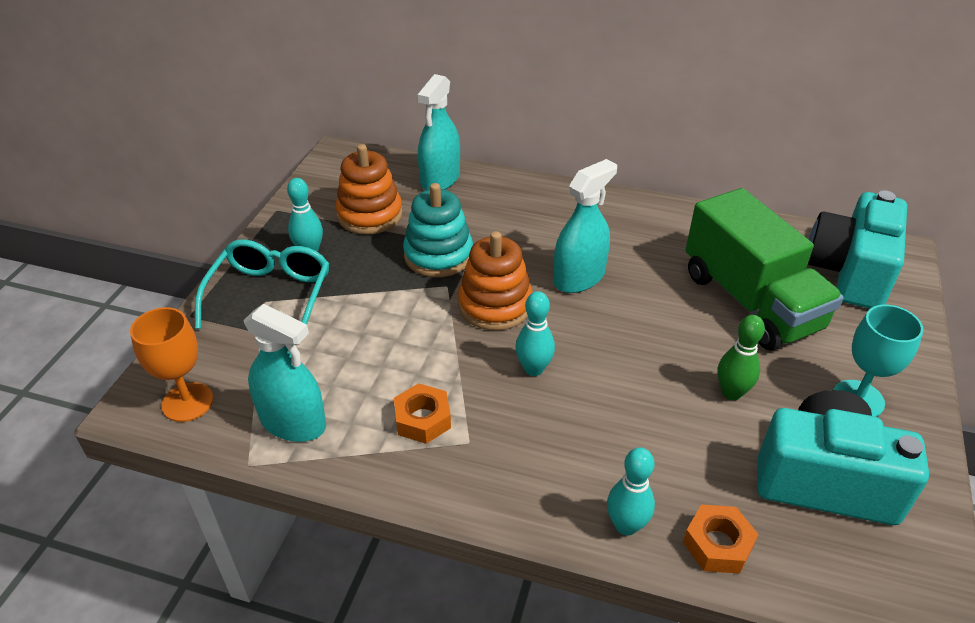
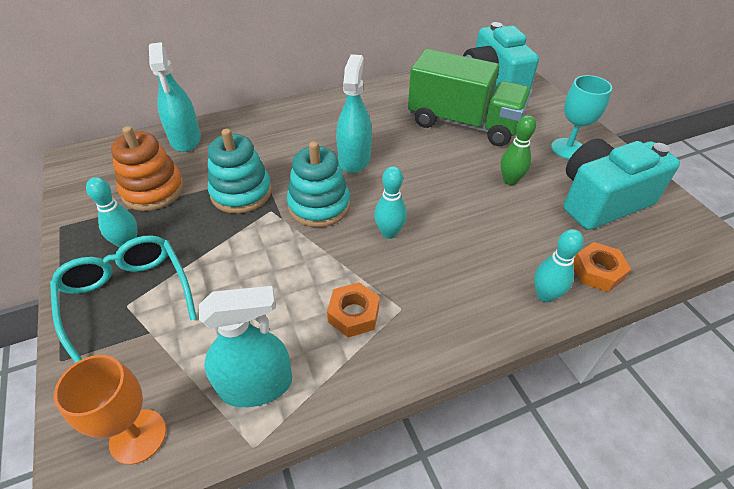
camera: 40 degrees left, 5 degrees up
orange stacking toy [458,231,533,330] -> turquoise stacking toy [287,141,350,228]

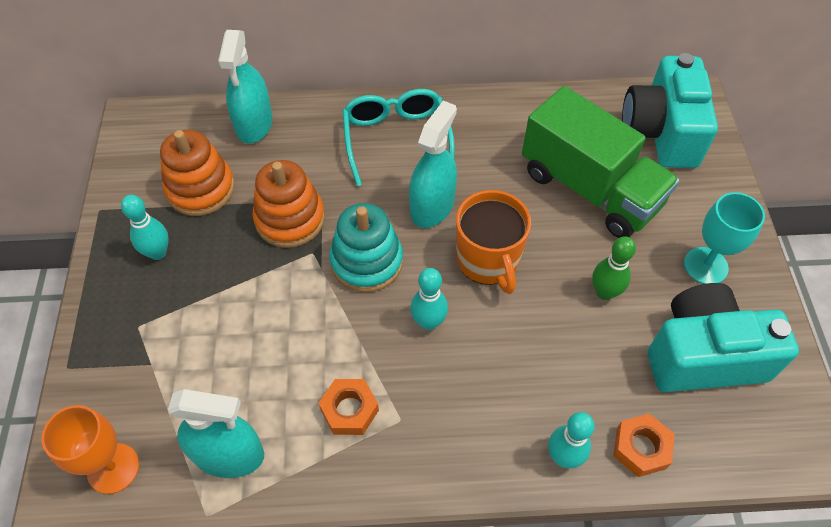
camera: 20 degrees right, 10 degrees up
turquoise glasses [50,235,197,363] -> turquoise glasses moved to [343,89,455,186]
turquoise stacking toy [208,129,272,214] -> orange stacking toy [252,160,325,248]
none -> orange mug [456,190,531,294]

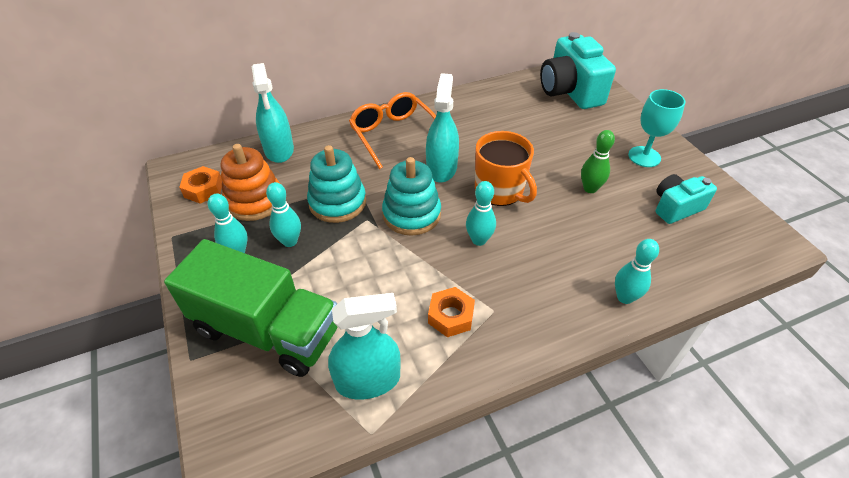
camera: 20 degrees left, 10 degrees down
orange goblet [41,405,139,494] -> none
orange stacking toy [252,160,325,248] -> turquoise stacking toy [307,145,366,223]
turquoise glasses [343,89,455,186] -> orange glasses [349,92,436,169]
green truck [522,86,680,238] -> green truck moved to [164,239,337,377]
orange nut [614,413,675,477] -> orange nut moved to [179,166,222,204]
turquoise camera [648,283,799,392] -> turquoise camera [656,174,717,224], size x0.59
none -> turquoise bowling pin [266,182,301,247]

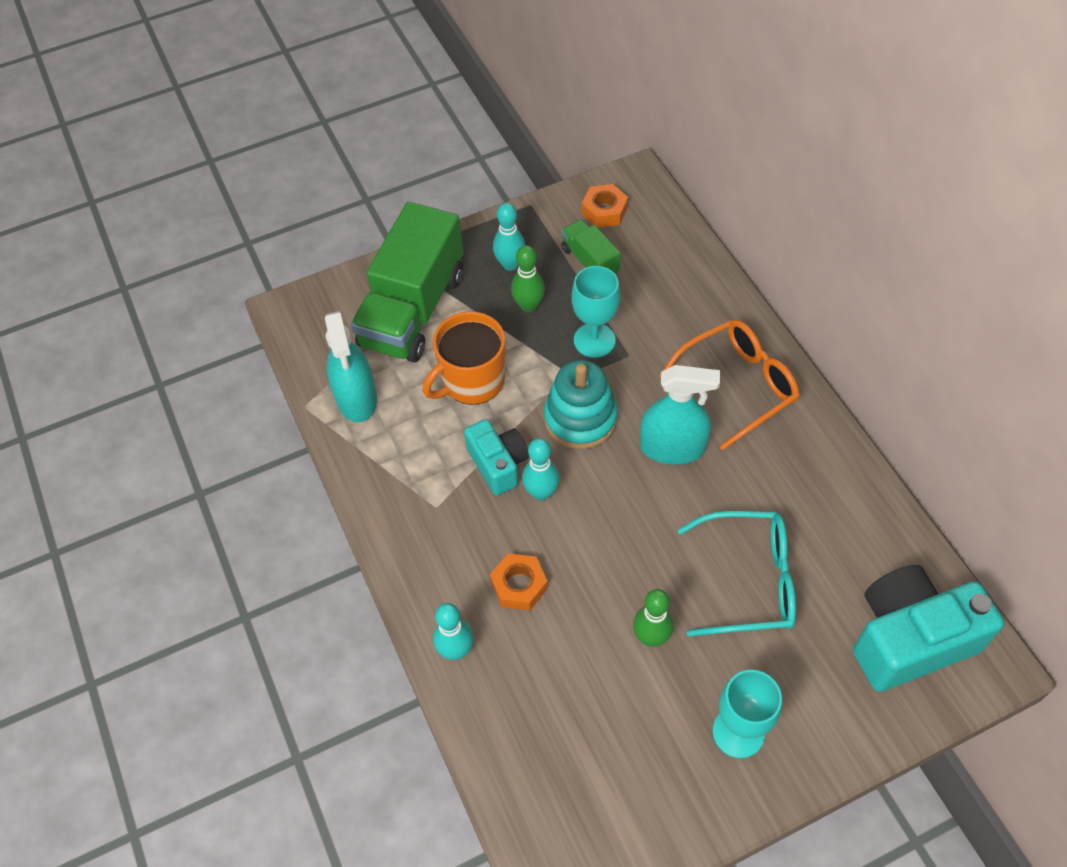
camera: 90 degrees right, 10 degrees up
orange stacking toy [221,144,279,221] -> green truck [561,219,621,274]
turquoise spray bottle [252,63,294,163] -> none
turquoise bowling pin [266,182,301,247] -> green bowling pin [511,245,545,312]
turquoise stacking toy [307,145,366,223] -> turquoise goblet [571,266,620,358]
orange nut [428,287,475,337] -> orange nut moved to [490,553,548,610]
orange mug [475,131,537,206] -> orange mug moved to [422,311,505,405]
turquoise camera [656,174,717,224] -> turquoise camera moved to [464,419,529,495]
none -> turquoise glasses [678,511,796,637]

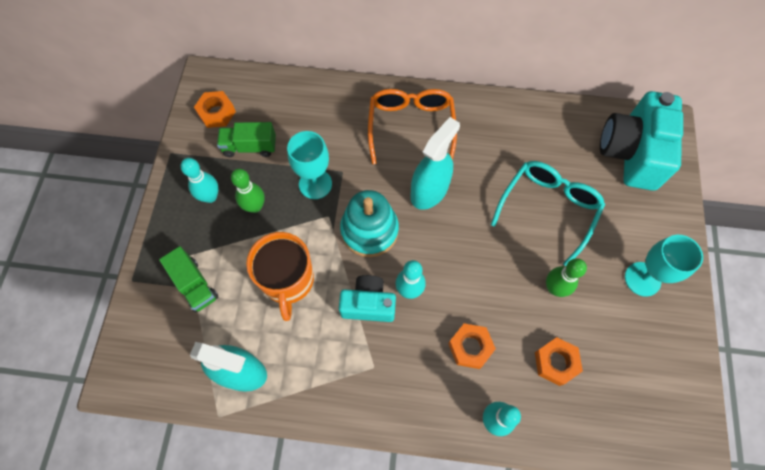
camera: 60 degrees left, 10 degrees up
green truck [351,202,463,362] -> green truck [159,246,218,312], size x0.48
none -> orange nut [535,337,583,386]

